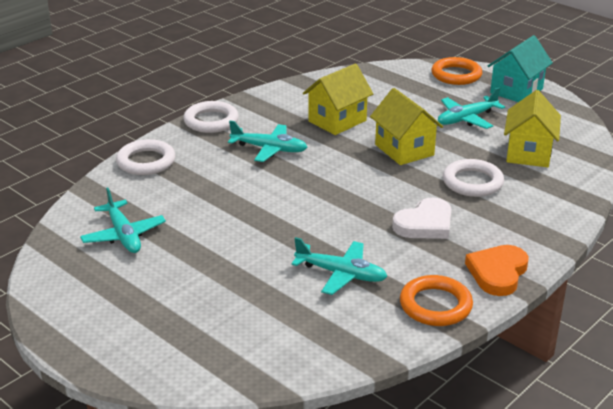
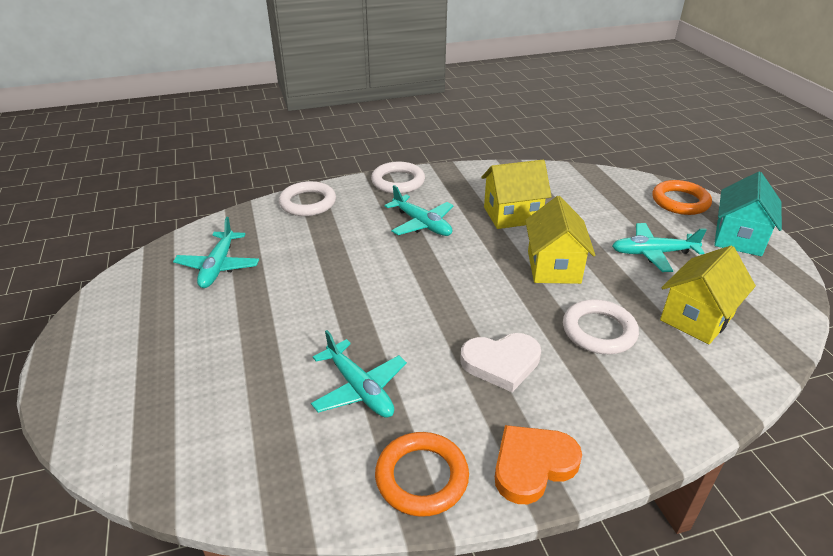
camera: 30 degrees right, 5 degrees up
turquoise house [487,35,553,102] -> turquoise house turned 45 degrees counterclockwise [714,172,782,256]

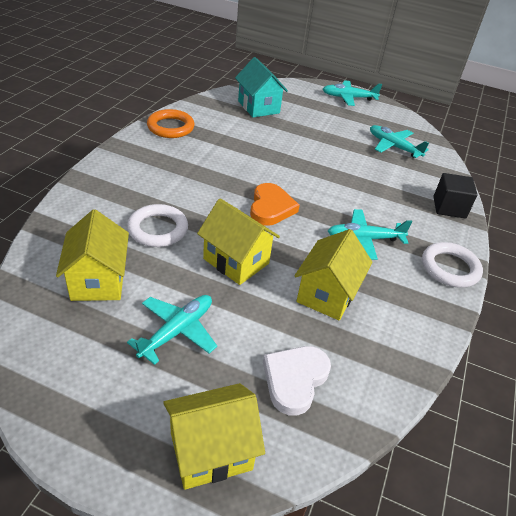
camera: 125 degrees right, 5 degrees up
white ring [279,181,336,216] -> black cube [433,173,478,218]
turquoise plane [311,330,407,418] -> turquoise plane moved to [323,80,382,106]
white heart [460,333,541,392] -> white heart moved to [263,346,331,416]
orange heart [495,425,582,504] -> orange heart moved to [250,183,300,226]
orange ring [652,180,712,215] -> yellow house [163,383,265,490]
turquoise house [714,172,782,256] -> turquoise house moved to [235,57,288,117]

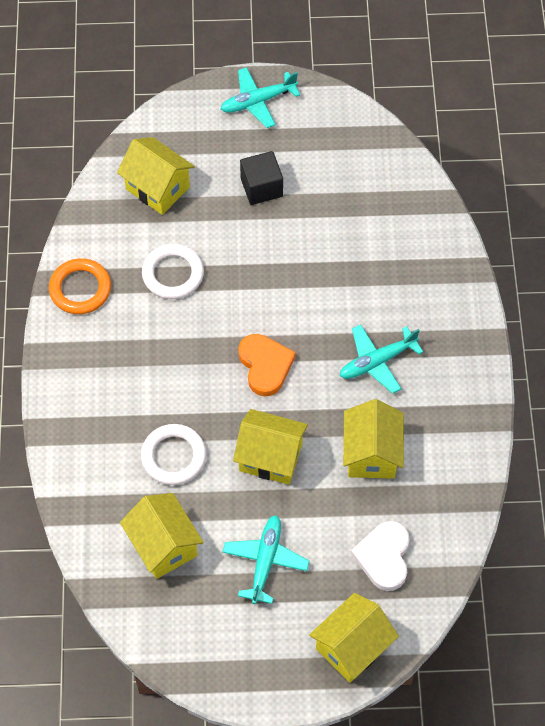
camera: 20 degrees left, 20 degrees up
turquoise house [235,57,288,117] -> yellow house [117,137,195,215]
turquoise plane [370,125,429,158] -> none
white ring [422,242,483,288] -> white ring moved to [142,244,204,299]
black cube [433,173,478,218] -> black cube moved to [240,151,283,205]

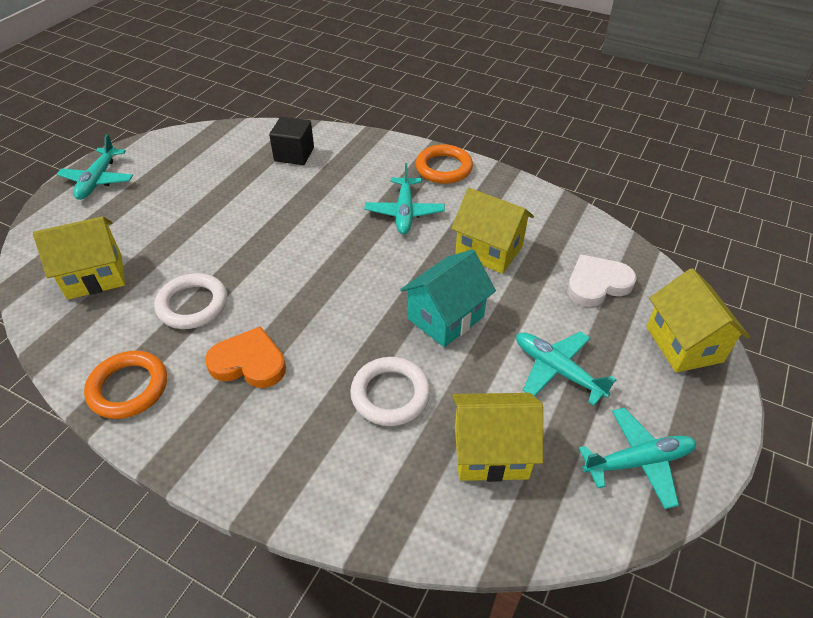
camera: 60 degrees left, 15 degrees down
yellow house [233,409,308,485] -> turquoise house [400,249,496,347]
orange heart [238,334,296,397] -> orange heart moved to [205,326,286,388]
black cube [240,151,283,205] -> black cube moved to [269,117,314,165]
white heart [351,521,410,591] -> white heart turned 120 degrees clockwise [567,254,637,307]
none -> orange ring [415,144,473,184]
none -> turquoise plane [579,408,696,509]

